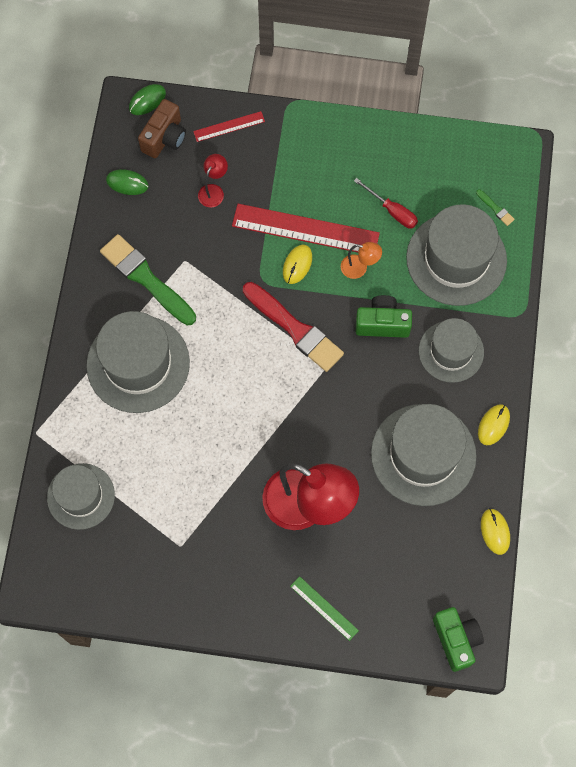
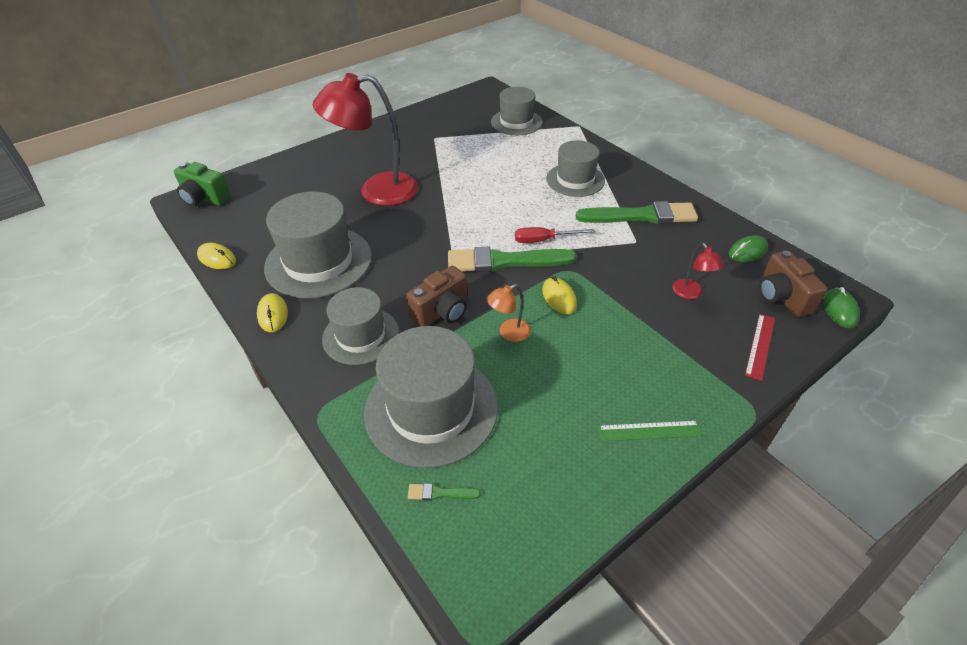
camera: 135 degrees right, 25 degrees down
grey hat [86,311,190,413] -> grey hat [546,140,605,197], size x0.64
red ruler [232,204,380,252] -> none
red brush [243,282,344,372] -> green brush [448,247,577,272]
green ruler [290,576,359,641] -> green ruler moved to [598,421,703,441]
red screwdriver [354,178,418,228] -> red screwdriver moved to [515,227,595,243]
green camera [356,295,412,338] -> brown camera [406,266,467,326]

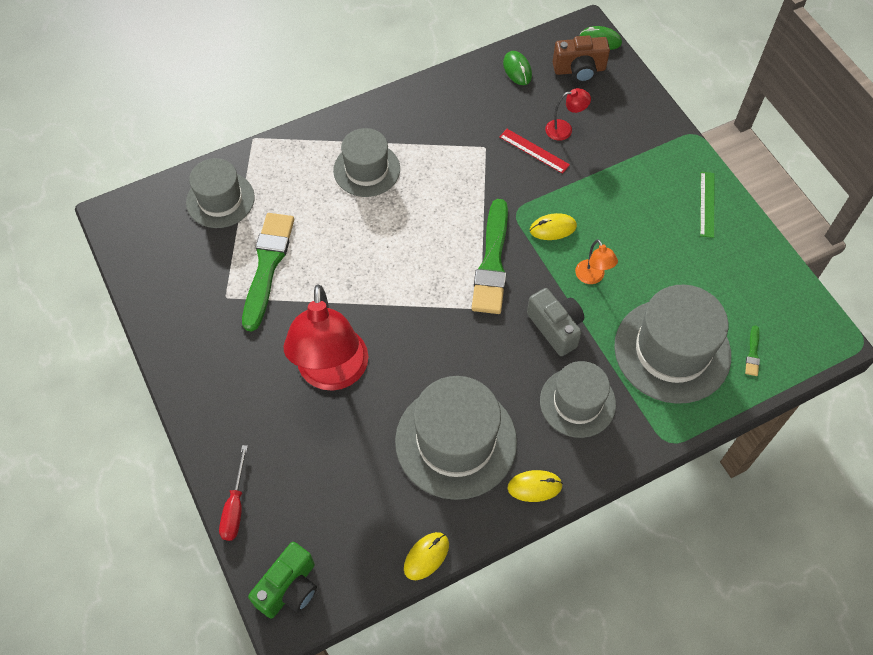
camera: 80 degrees left, 15 degrees up
brown camera [406,266,467,326] -> grey camera [527,288,584,356]
red screwdriver [515,227,595,243] -> red screwdriver moved to [219,445,248,541]
green brush [576,201,698,224] -> green brush moved to [242,213,294,332]
red ruler [745,314,775,381] -> red ruler moved to [500,129,570,174]

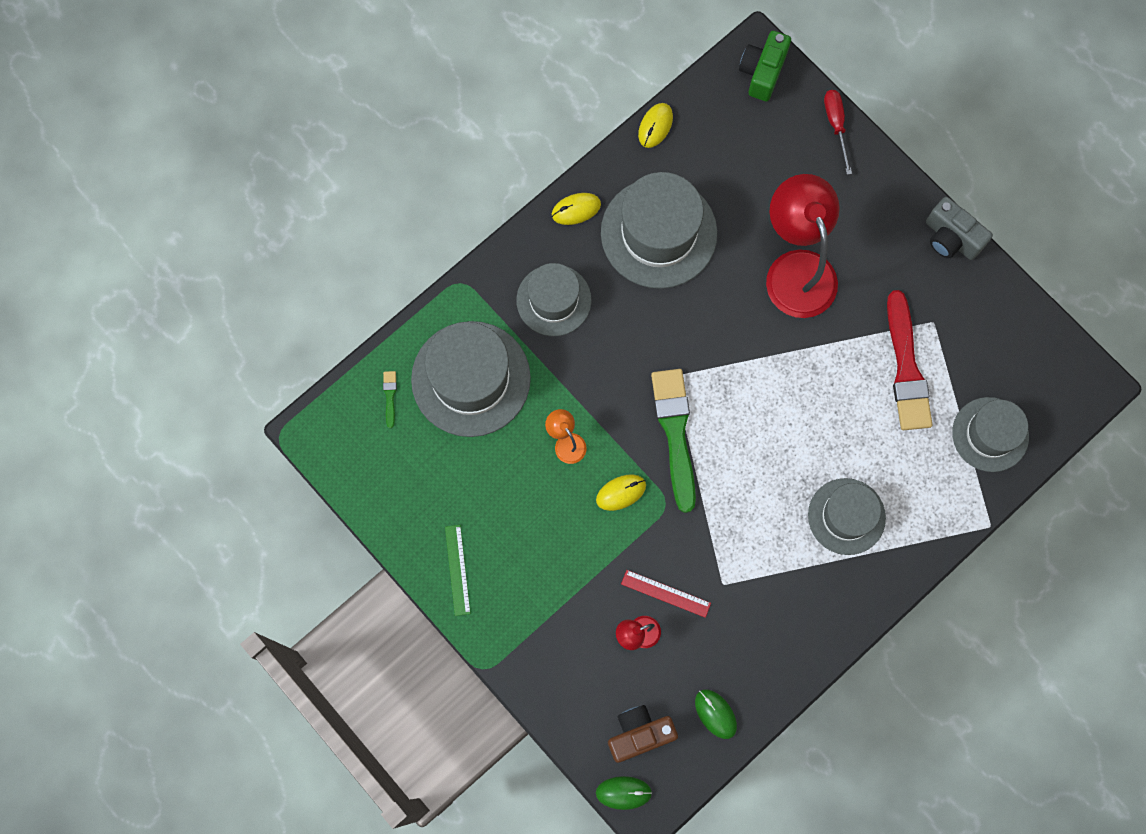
camera: 165 degrees right, 15 degrees up
green brush [242,213,294,332] -> red brush [887,290,933,430]
grey camera [527,288,584,356] -> grey camera moved to [926,197,993,260]

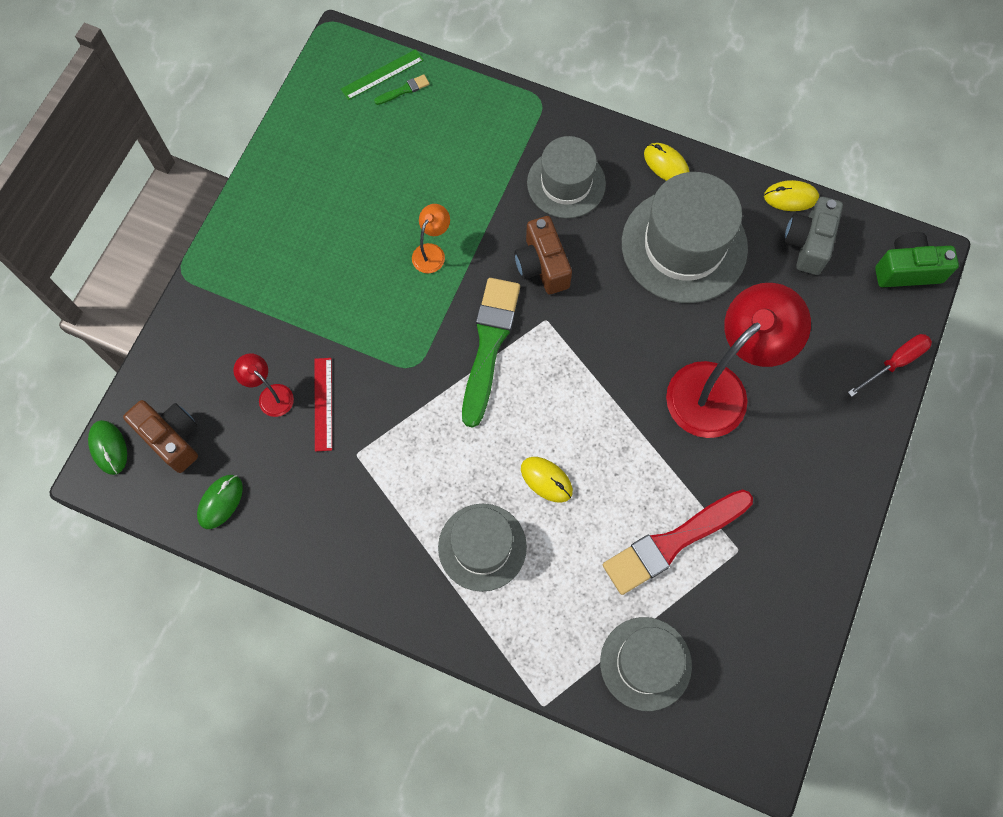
camera: 65 degrees right, 5 degrees down
grey hat [411,321,531,437] -> none
green ruler [445,525,471,616] -> green ruler moved to [341,49,424,100]
yellow mouse [596,475,646,511] -> yellow mouse moved to [521,457,573,503]
green brush [651,369,696,513] -> green brush turned 45 degrees counterclockwise [462,278,520,428]
grey camera [926,197,993,260] -> grey camera moved to [784,197,843,275]
none -> brown camera [514,216,572,294]

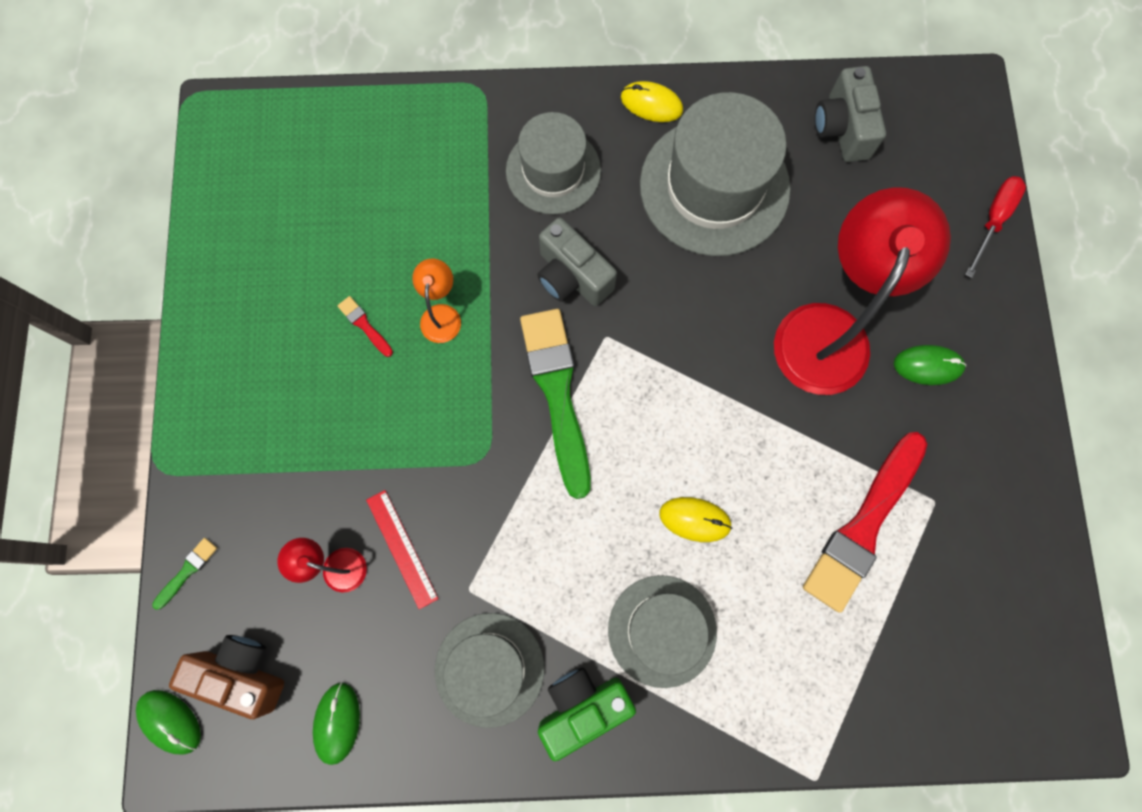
camera: 25 degrees left, 5 degrees up
green ruler [341,49,424,100] -> none
green brush [374,74,430,105] -> green brush moved to [152,538,217,609]
brown camera [514,216,572,294] -> grey camera [537,218,617,306]
grey hat [600,617,692,711] -> grey hat moved to [435,613,544,728]
yellow mouse [764,180,819,211] -> none
green camera [875,232,959,287] -> green camera moved to [538,668,636,761]
none -> red brush [337,296,393,357]
none -> green mouse [894,345,966,385]

